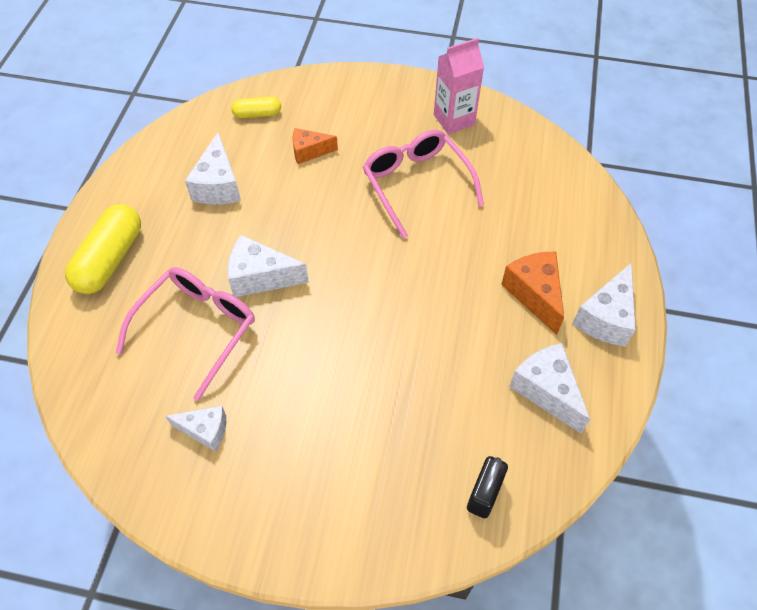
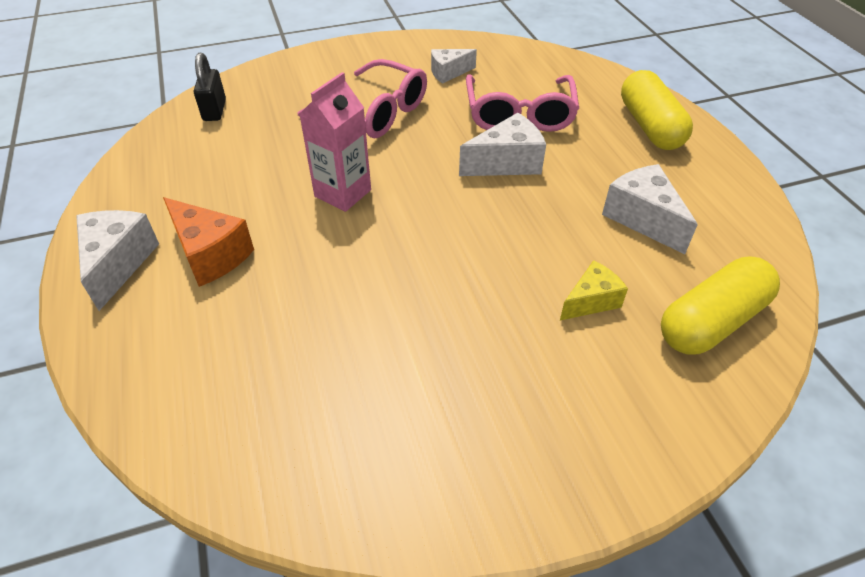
camera: 150 degrees right, 10 degrees down
yellow capsule [231,97,281,118] -> yellow capsule [661,257,780,355], size x1.83
orange cheese [292,128,338,164] -> yellow cheese [560,260,628,320]
pink glasses [363,130,484,239] -> pink glasses moved to [297,59,427,138]
pink carton [434,38,484,134] -> pink carton moved to [299,72,371,212]
white cheese [509,343,590,434] -> none

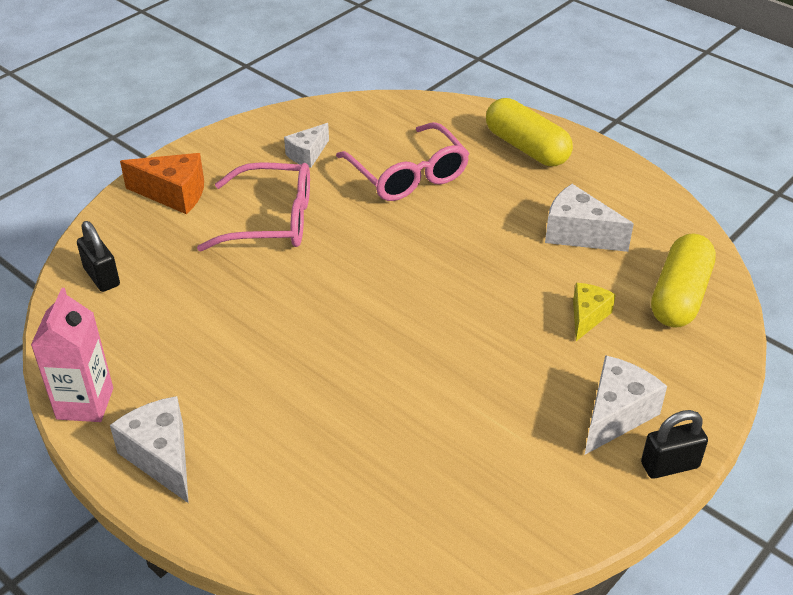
camera: 30 degrees left, 5 degrees down
orange cheese [163,197,254,287] -> orange cheese moved to [120,153,204,214]
pink carton [299,72,371,212] -> pink carton moved to [31,288,113,422]
white cheese [459,113,546,176] -> white cheese moved to [585,355,667,455]
none -> black padlock [641,410,708,479]

